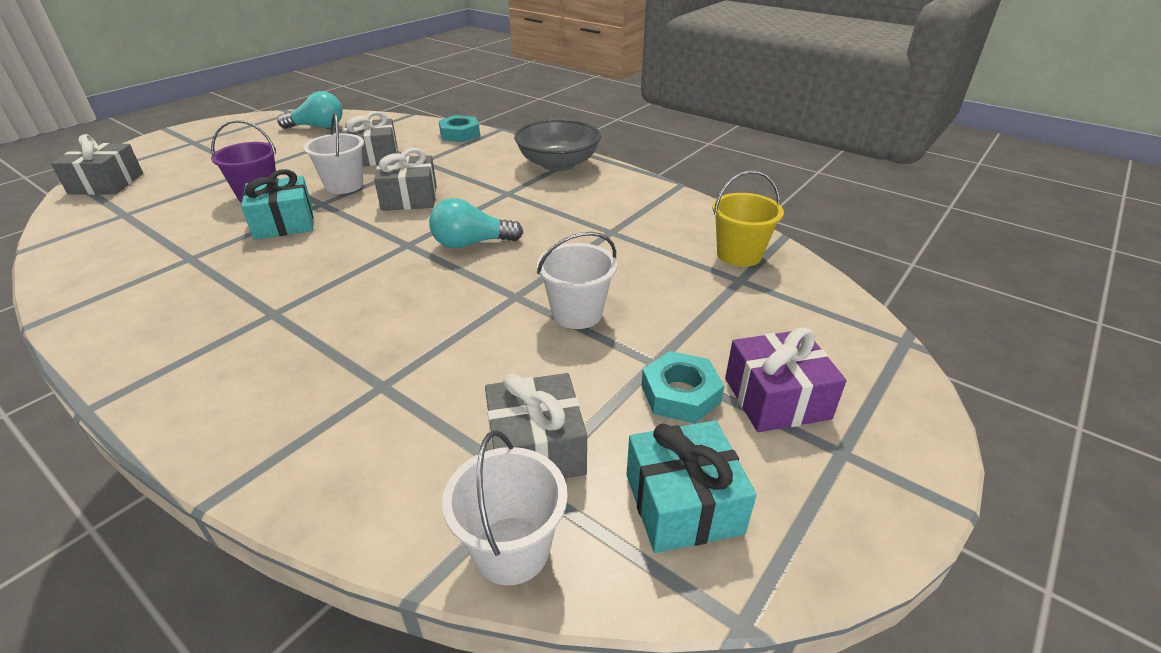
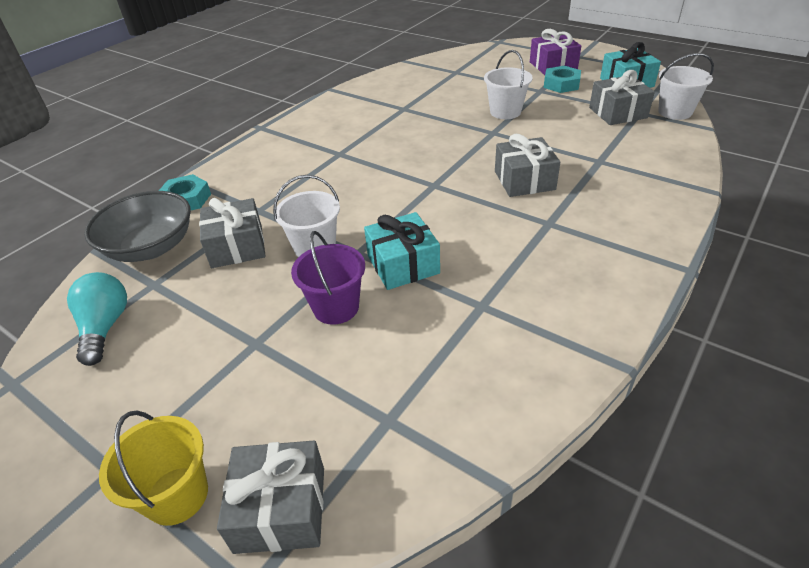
camera: 90 degrees left, 5 degrees up
grey gift [374,148,437,211] -> grey gift moved to [495,134,560,197]
turquoise light bulb [429,198,523,249] -> none
grey bowl [514,119,601,171] -> grey bowl moved to [84,191,191,262]
yellow bucket [712,170,784,267] -> yellow bucket moved to [99,411,208,526]

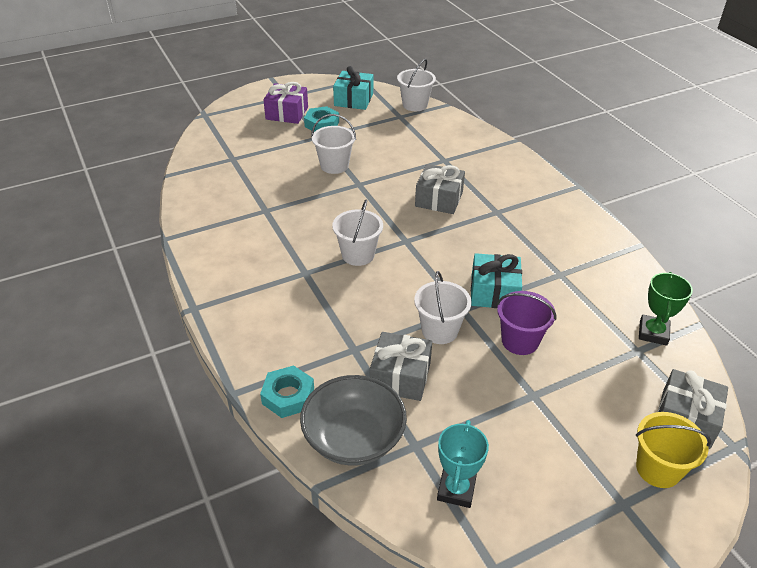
camera: 65 degrees left, 0 degrees up
turquoise light bulb [67,272,127,366] -> turquoise trophy [437,420,489,508]
grey gift [589,70,655,125] -> none
none -> white bucket [332,200,383,266]
none -> green trophy [639,272,693,346]

